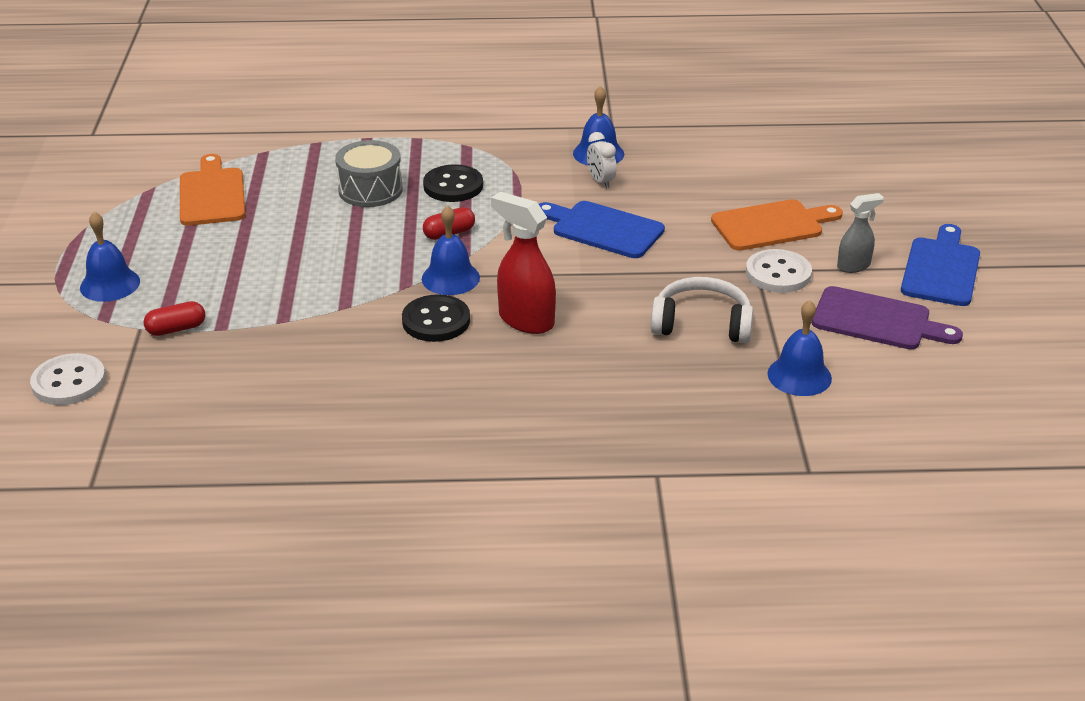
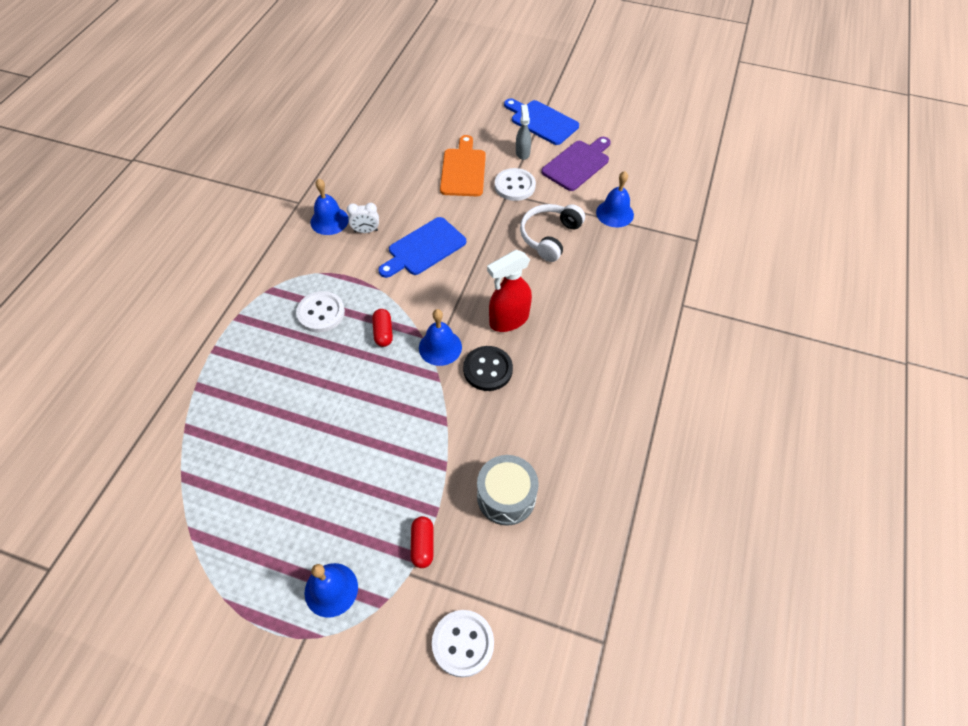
camera: 70 degrees left, 20 degrees up
orange cutting board [180,154,245,226] -> none
grey drum [335,140,403,207] -> grey drum moved to [477,455,539,526]
black button [423,164,483,202] -> white button [296,291,345,332]

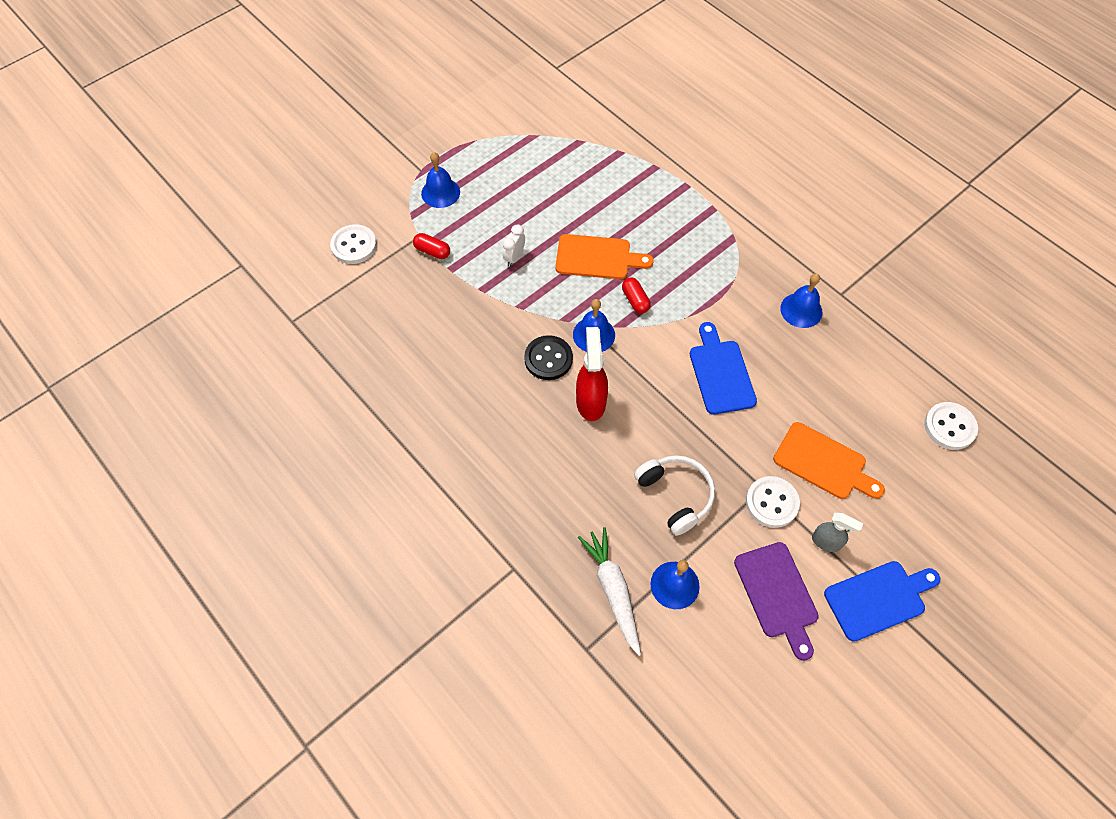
camera: 120 degrees right, 5 degrees up
white button [296,291,345,332] -> white button moved to [924,402,978,450]
white clock [347,203,379,233] -> white clock moved to [502,224,525,266]
red capsule [372,309,393,347] -> red capsule turned 45 degrees clockwise [622,277,651,314]
grey drum [477,455,539,526] -> none
none -> orange cutting board [555,234,654,279]
none -> white carrot [578,527,641,656]

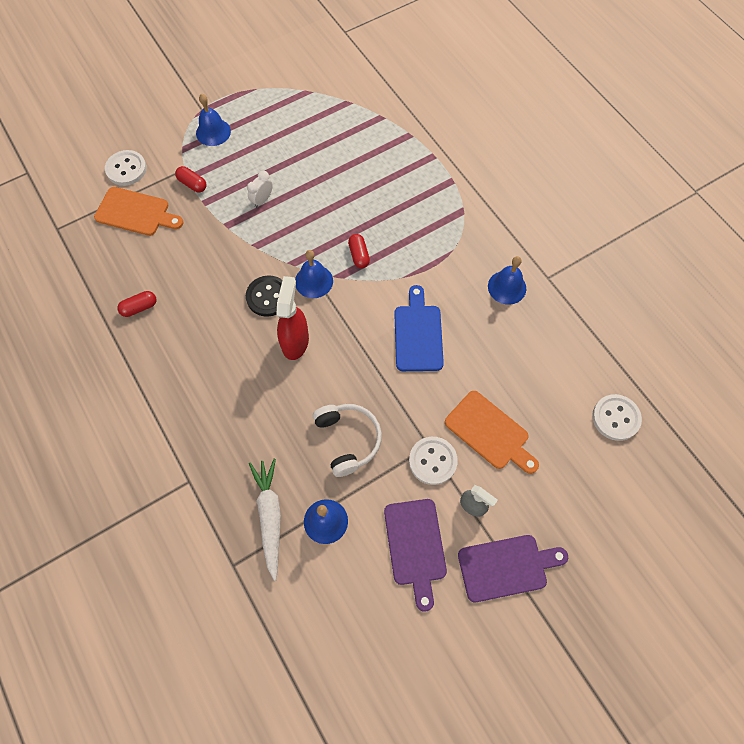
camera: 10 degrees right, 5 degrees up
orange cutting board [555,234,654,279] -> orange cutting board moved to [94,187,184,236]
blue cutting board [824,561,940,642] -> purple cutting board [458,535,568,602]
none -> red capsule [117,291,156,317]

